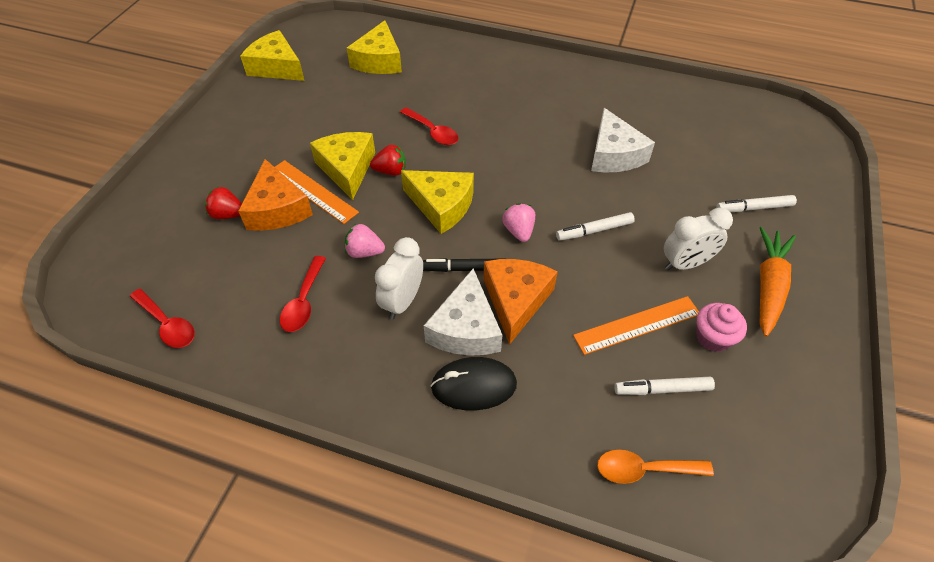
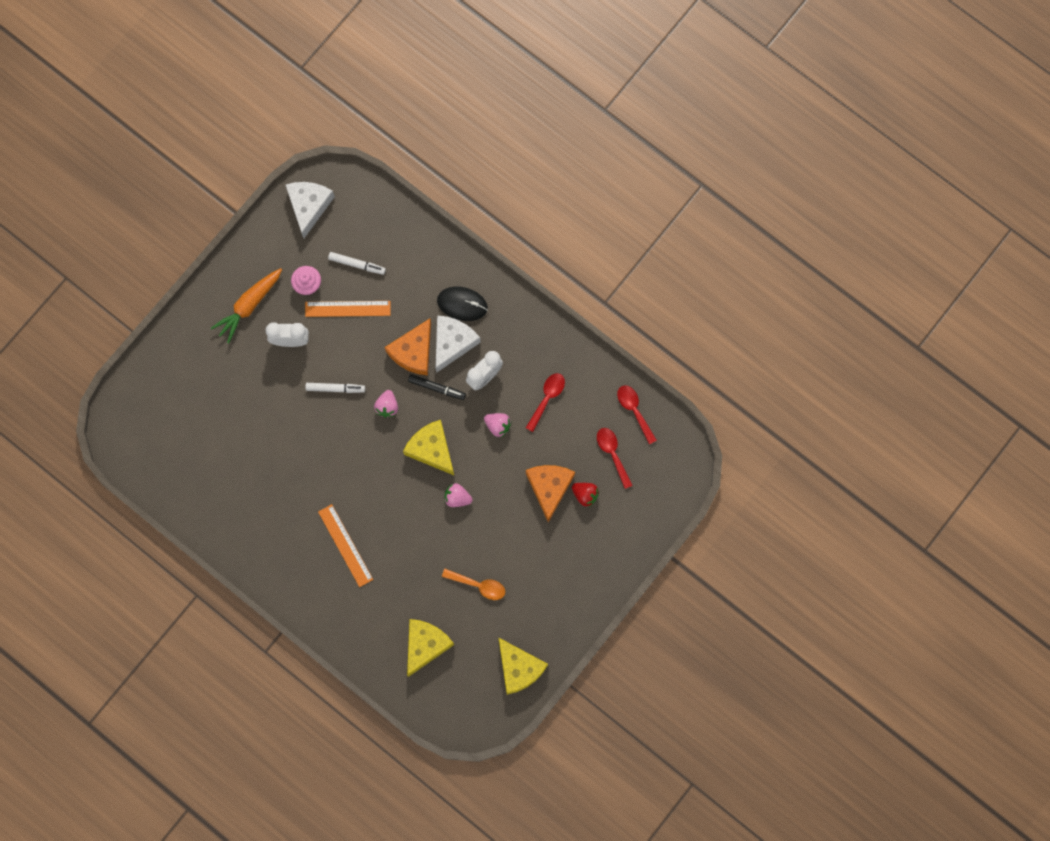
camera: 160 degrees left, 25 degrees up
orange ruler [275,160,359,224] -> orange ruler moved to [318,504,373,587]
yellow cheese [310,132,375,200] -> none
red strawberry [370,145,406,176] -> pink strawberry [444,483,473,507]
red spoon [400,107,459,145] -> red spoon moved to [597,428,633,489]
white cheese [591,108,655,172] -> white cheese moved to [286,182,335,238]
orange spoon [597,449,714,484] -> orange spoon moved to [442,569,505,600]
white marker [716,195,797,212] -> none

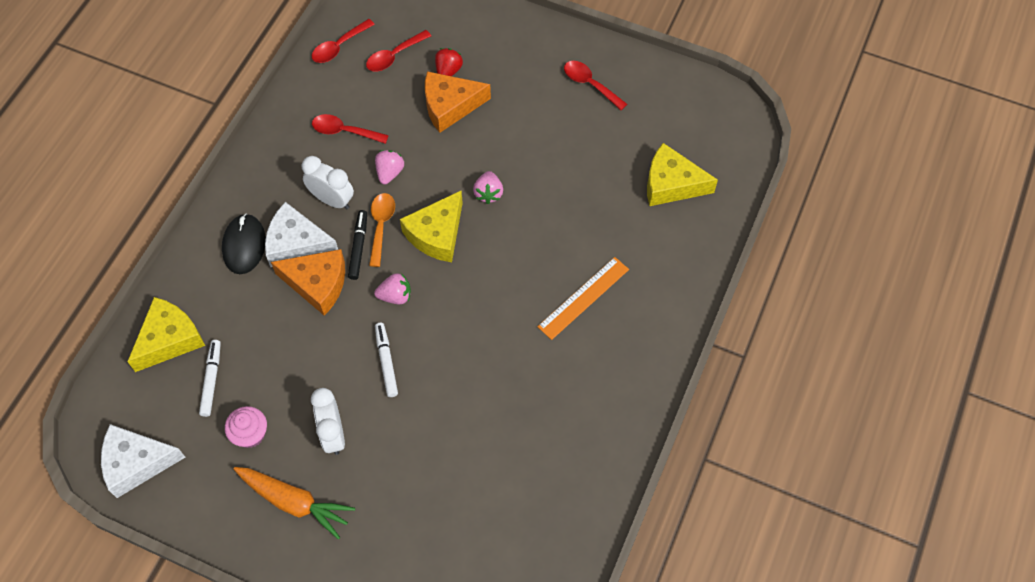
camera: 105 degrees left, 15 degrees down
orange ruler [305,301,391,317] -> none
orange spoon [442,569,505,600] -> orange spoon moved to [369,193,395,267]
yellow cheese [498,637,548,695] -> yellow cheese moved to [127,297,205,372]
none -> red spoon [564,61,627,110]

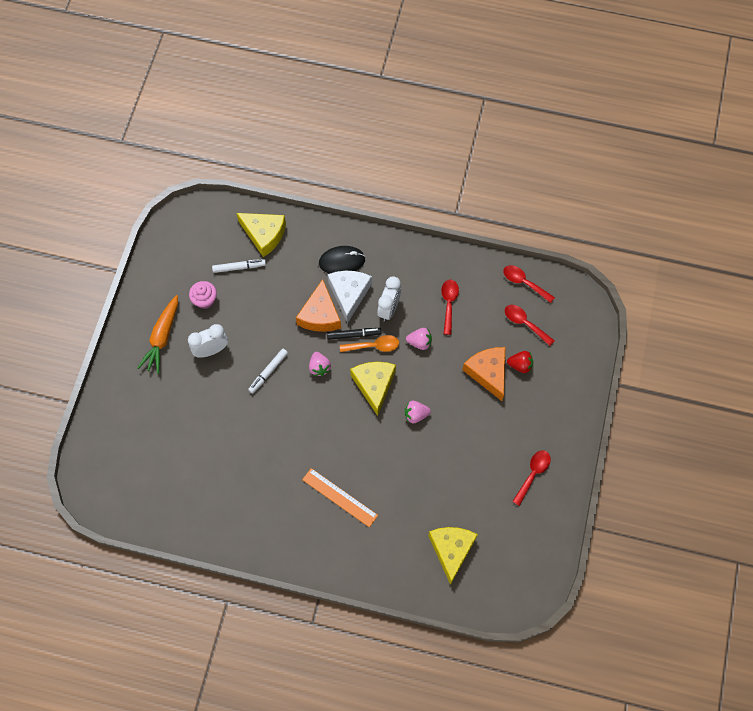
camera: 80 degrees right, 5 degrees up
white cheese [101,424,185,498] -> none
white marker [375,323,398,397] -> white marker turned 150 degrees clockwise [248,349,288,394]
yellow cheese [400,190,463,262] -> yellow cheese turned 60 degrees clockwise [350,362,396,416]

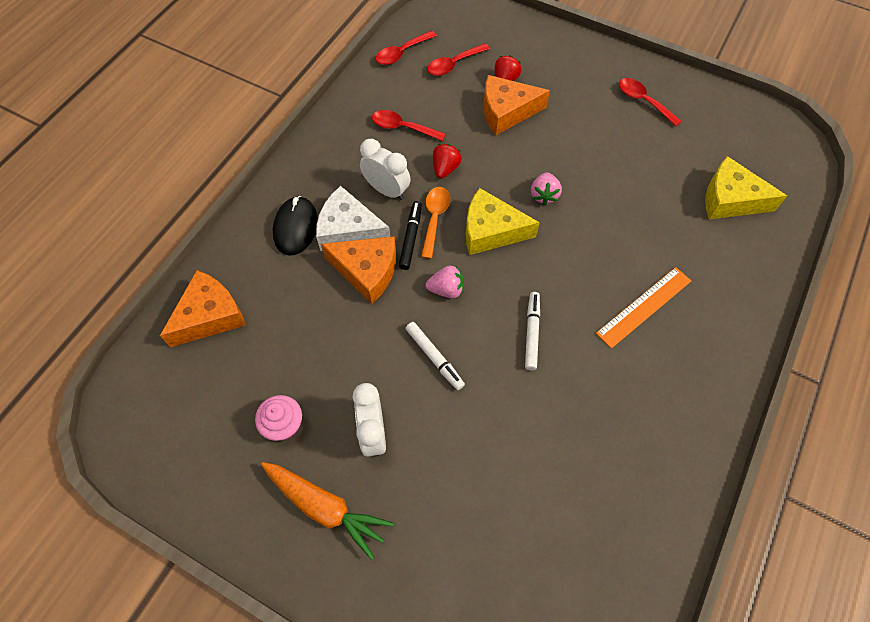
camera: 75 degrees left, 5 degrees down
white marker [212,259,266,273] -> white marker moved to [525,292,540,370]
yellow cheese [236,213,286,257] -> orange cheese [160,270,246,347]
pink strawberry [406,328,432,350] -> red strawberry [433,144,462,179]

